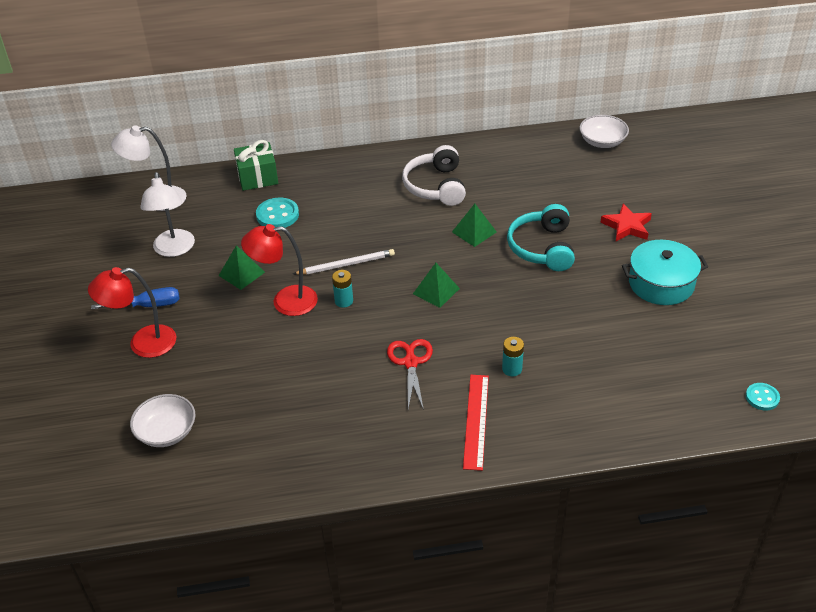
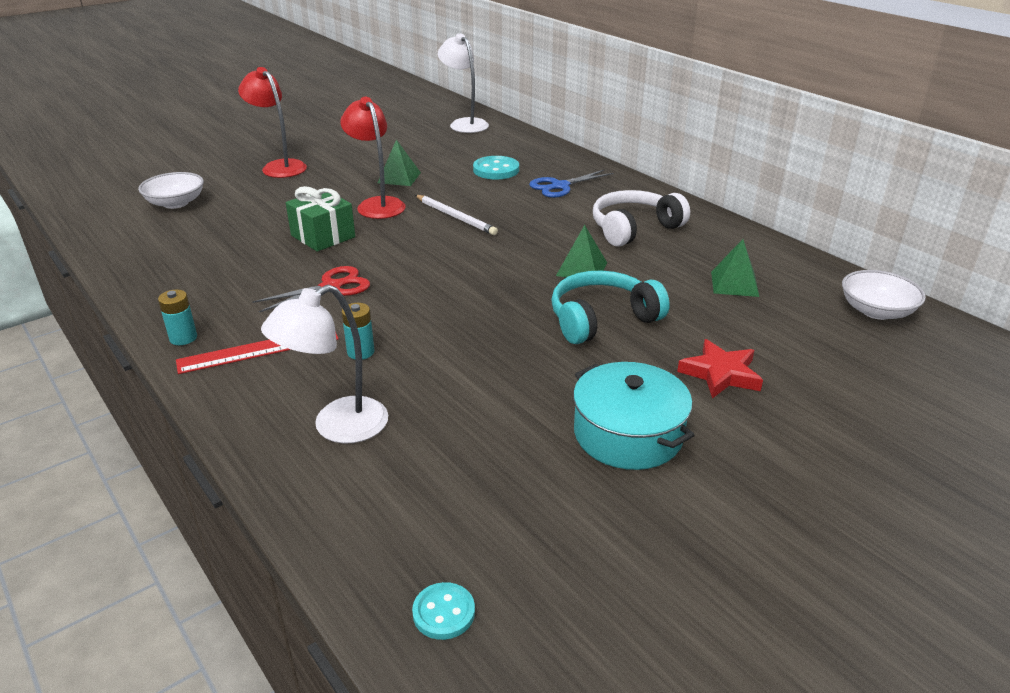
camera: 60 degrees right, 10 degrees down
blue screwdriver [91,287,180,310] -> none
white lamp [140,172,195,257] -> white lamp moved to [261,285,388,443]
green gift [234,140,278,191] -> green gift moved to [286,186,355,252]
turquoise battery [332,270,353,308] -> turquoise battery moved to [158,290,197,345]
green pyramid [413,263,460,308] -> green pyramid moved to [711,239,759,297]
none -> blue scissors [529,169,613,198]

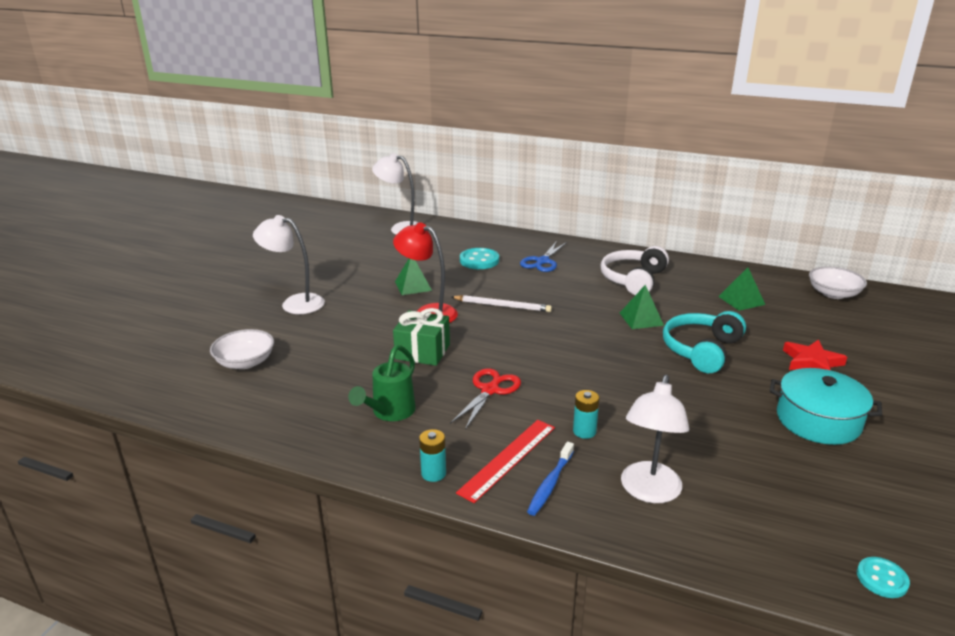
camera: 30 degrees left, 5 degrees down
red lamp [238,67,307,178] -> white lamp [253,215,325,314]
none -> green watering can [348,345,416,421]
none -> blue toothbrush [527,442,574,516]

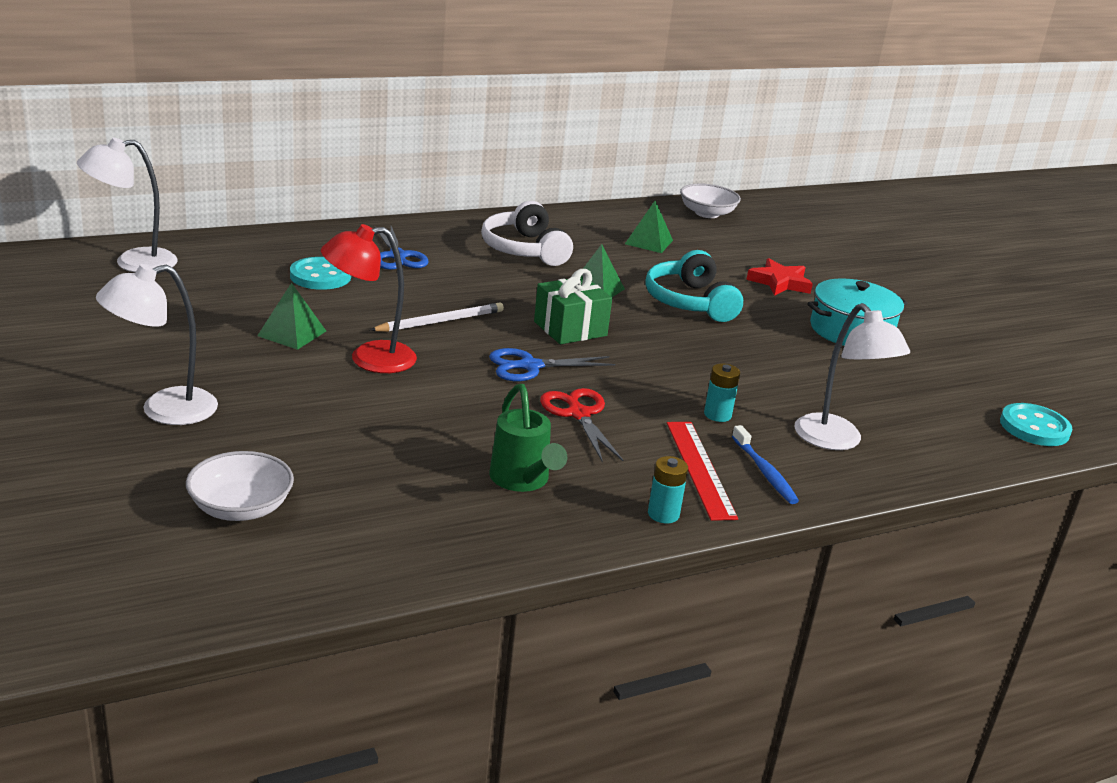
camera: 50 degrees left, 0 degrees up
green gift [393,308,450,366] -> green gift moved to [534,269,612,344]
turquoise button [857,557,910,598] -> turquoise button [1000,403,1072,446], size x1.60
none -> blue scissors [489,348,615,381]

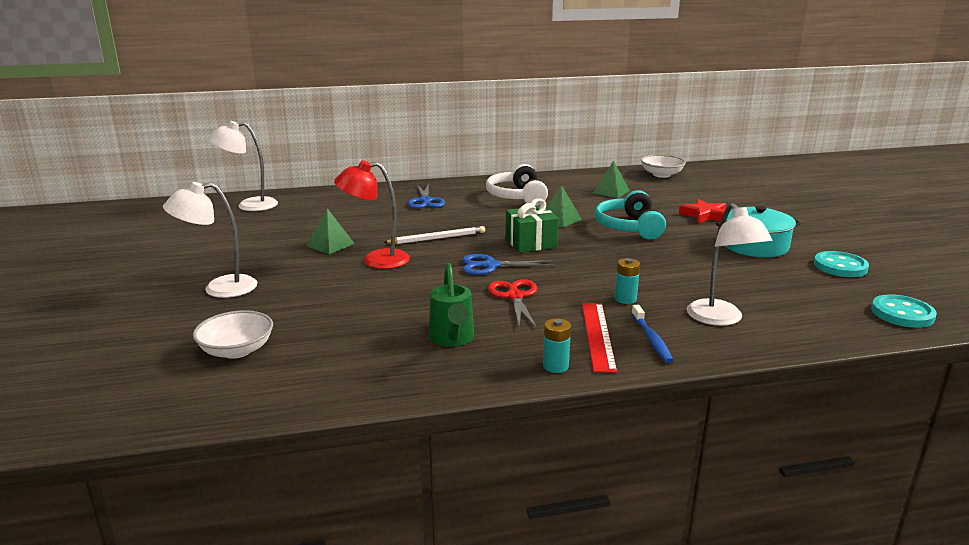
camera: 15 degrees right, 5 degrees down
turquoise button [290,257,351,290] -> turquoise button moved to [814,251,869,277]

